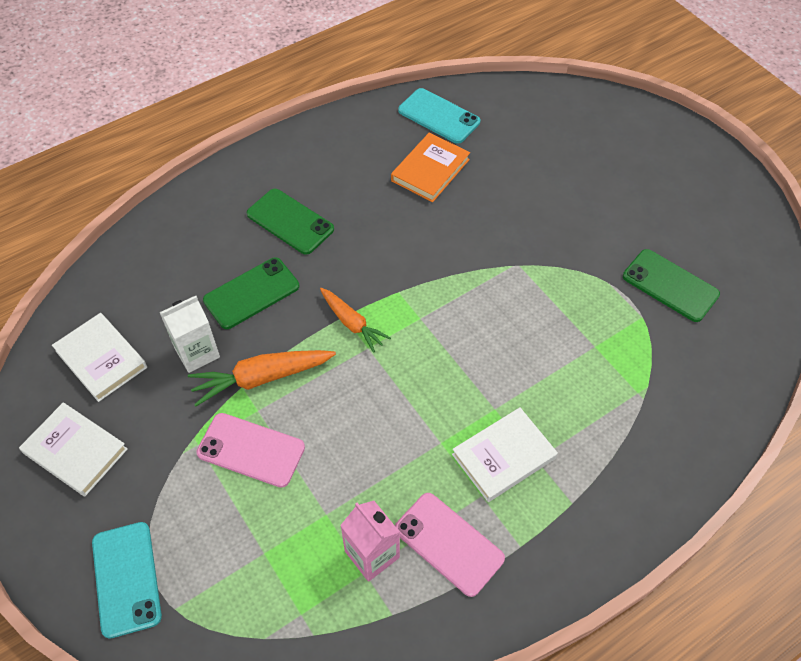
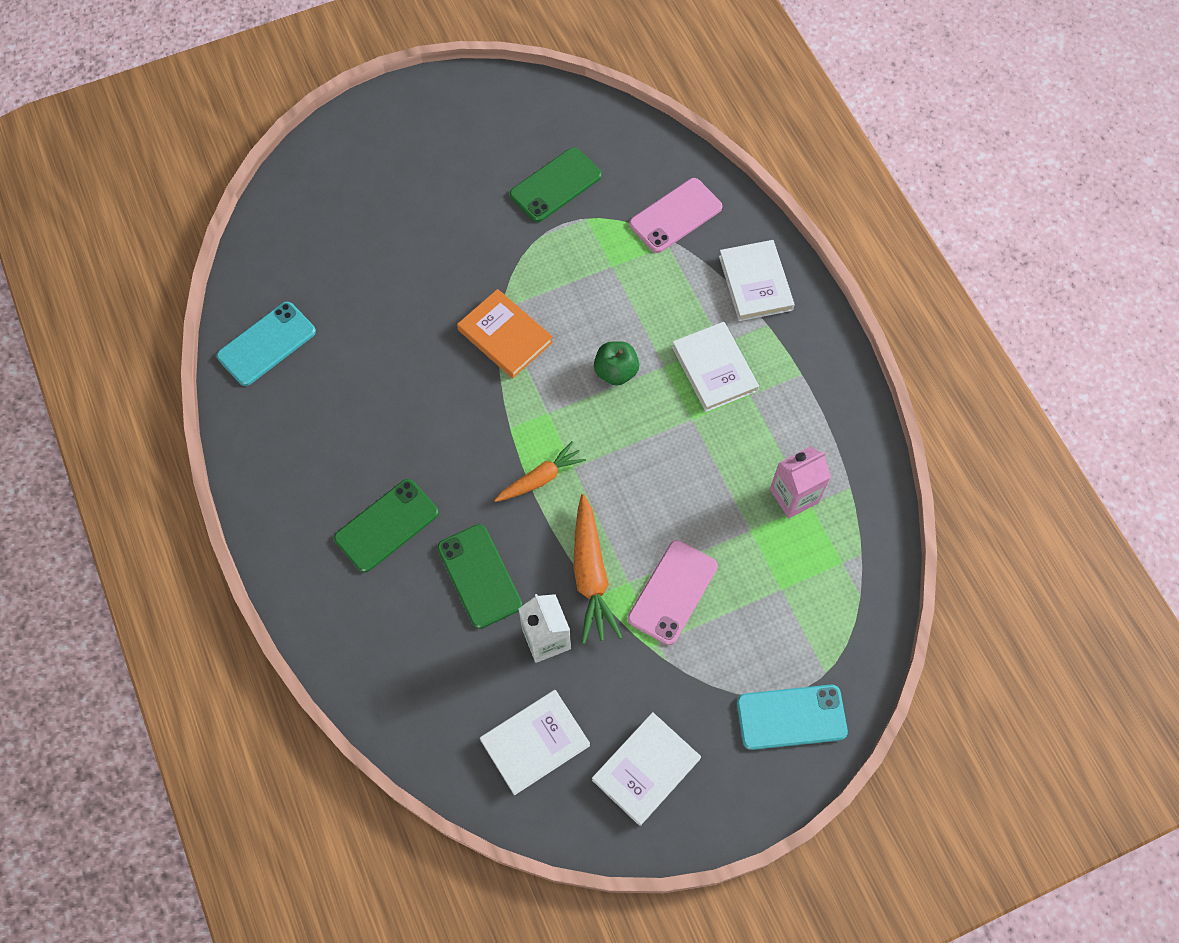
camera: 80 degrees left, 10 degrees up
orange book [391,133,470,202] -> orange book moved to [457,289,553,378]
pink phone [395,493,505,597] -> pink phone moved to [629,178,722,253]
none -> green apple [594,341,639,386]
none -> white book [719,240,795,321]

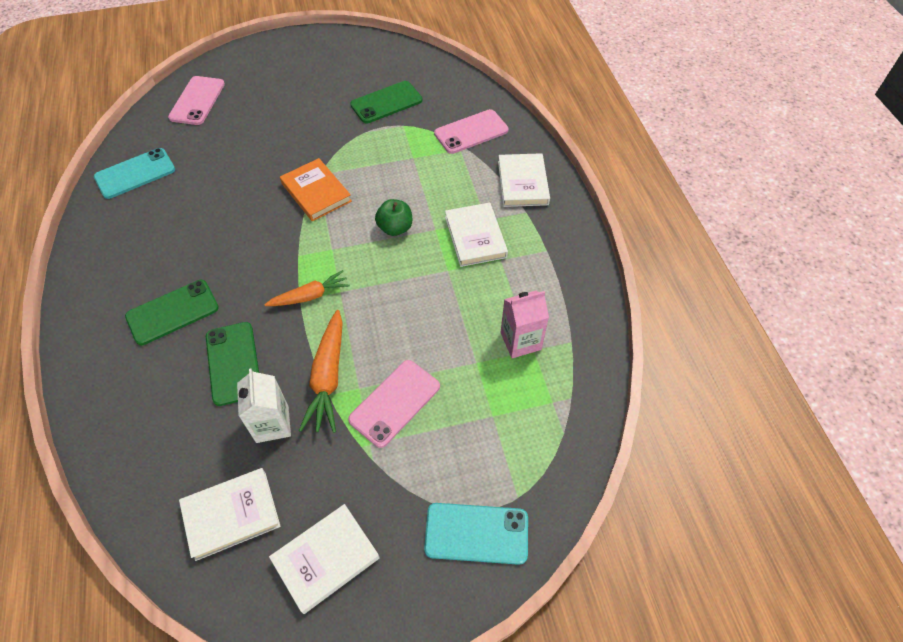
camera: 10 degrees right, 10 degrees down
none -> pink phone [168,76,225,125]

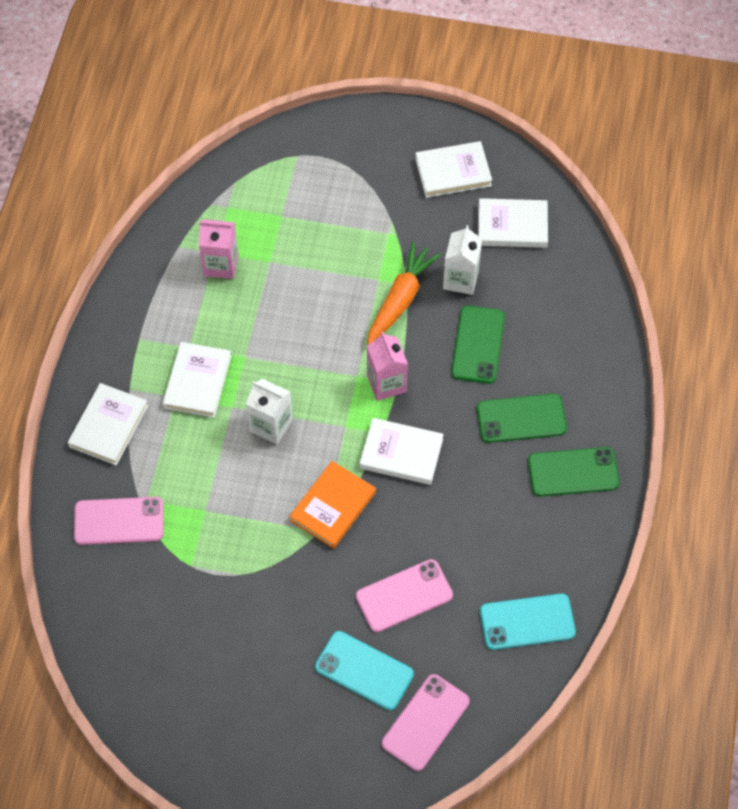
camera: 155 degrees left, 5 degrees up
orange carrot [264,270,350,306] -> pink carton [367,332,408,401]
orange book [280,158,352,222] -> orange book turned 45 degrees clockwise [289,461,376,549]
pink phone [348,360,440,448] -> pink phone moved to [356,559,453,632]
green phone [350,81,422,123] -> green phone moved to [528,447,619,496]
green apple [375,199,412,236] -> white carton [246,379,293,445]
turquoise phone [424,503,528,565] -> turquoise phone moved to [315,631,414,710]
none -> white book [360,418,444,485]

